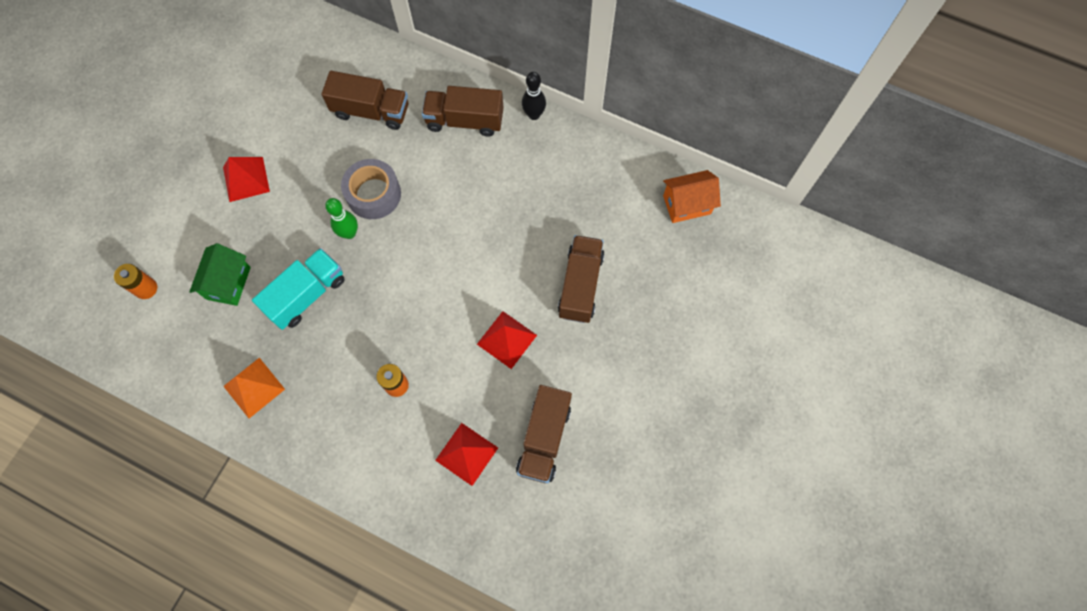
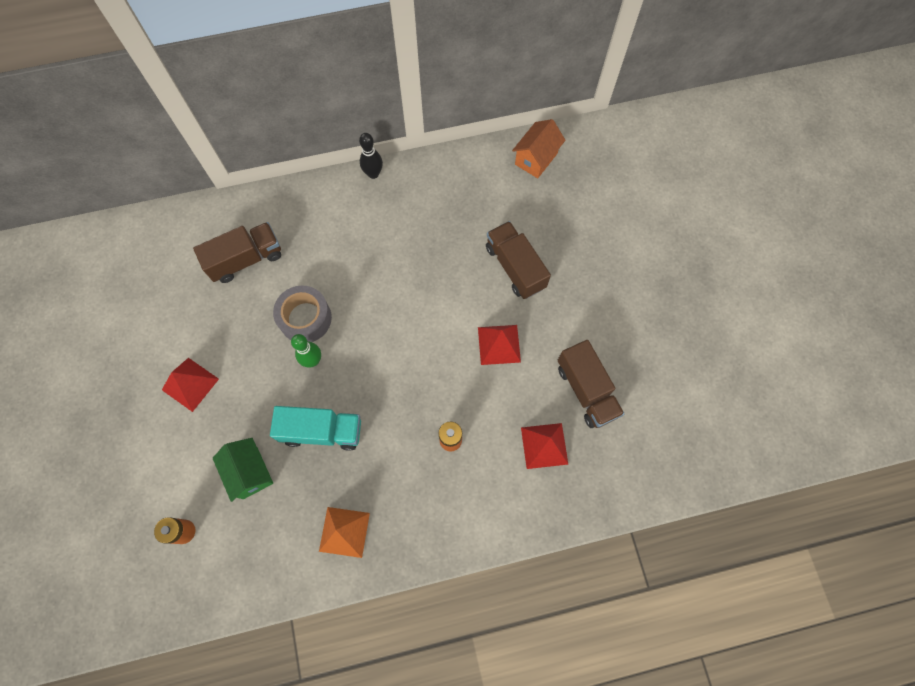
camera: 40 degrees left, 0 degrees up
turquoise truck [252,248,345,330] -> turquoise truck turned 90 degrees clockwise [270,406,361,451]
brown truck [422,86,504,137] -> none

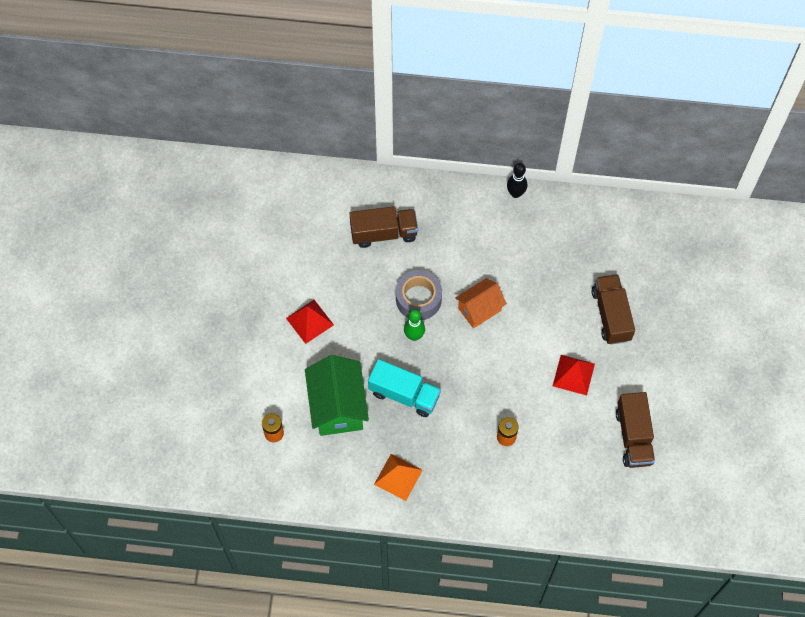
camera: 20 degrees right, 5 degrees down
green house [213,438,273,502] -> green house [305,355,369,436], size x1.57
orange house [512,119,565,178] -> orange house moved to [455,278,507,328]
red pyramid [521,423,569,469] -> none

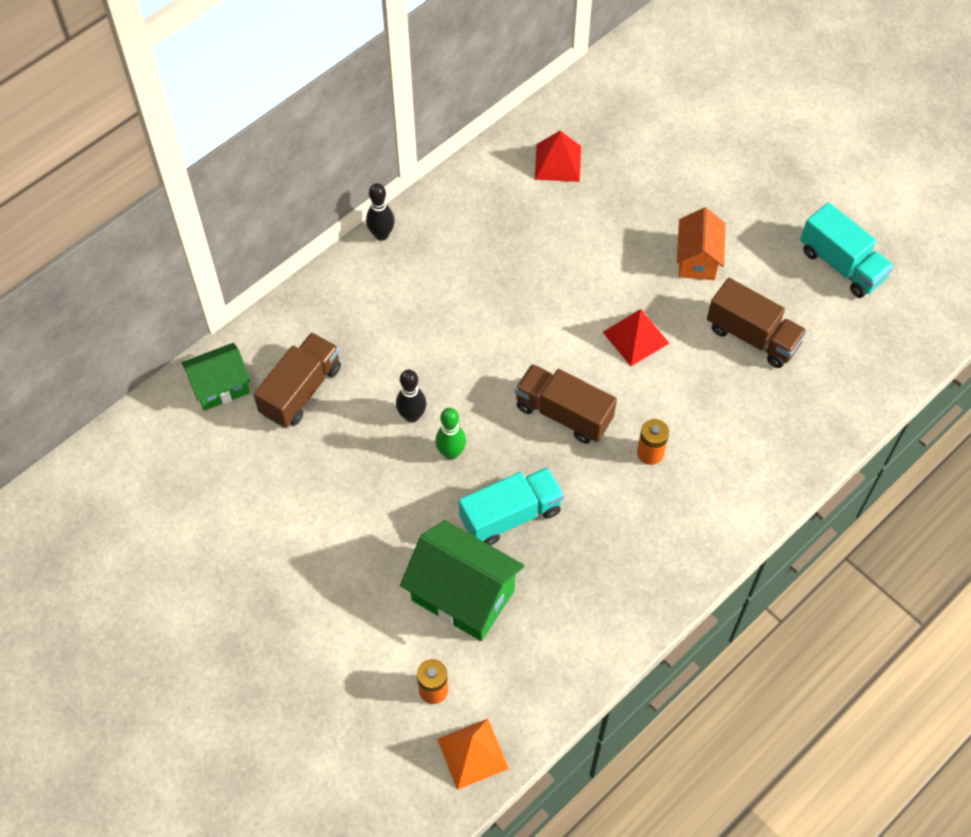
camera: 50 degrees left, 5 degrees down
red pyramid [286,300,334,344] -> red pyramid moved to [535,131,581,182]
orange pyramid [374,454,423,501] -> orange pyramid moved to [437,719,509,790]
grey tape [396,270,442,320] -> black bowling pin [396,370,427,423]
orange house [455,278,507,328] -> orange house moved to [677,207,726,280]
brown truck [591,274,635,345] -> brown truck moved to [515,364,617,444]
none -> green house [182,343,250,411]
none -> turquoise truck [800,202,894,298]

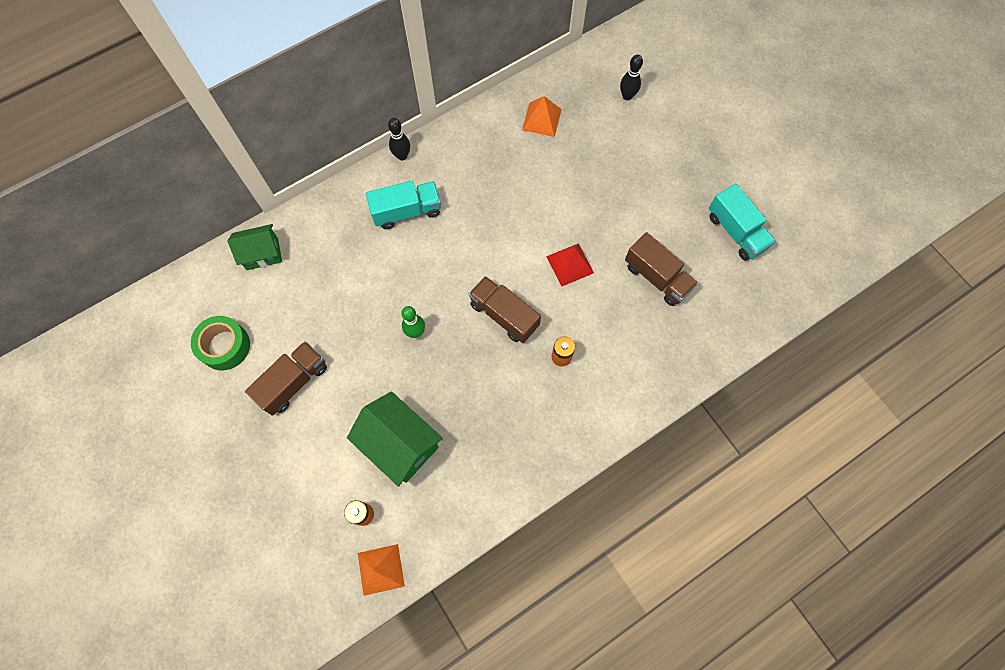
camera: 10 degrees right, 10 degrees up
brown truck [253,332,341,428] -> brown truck moved to [245,341,327,415]
black bowling pin [396,370,427,423] -> black bowling pin moved to [620,55,643,100]
turquoise truck [459,467,564,546] -> turquoise truck moved to [366,181,441,229]
red pyramid [535,131,581,182] -> orange pyramid [522,96,562,137]
orange house [677,207,726,280] -> none
none -> green tape [191,316,250,370]

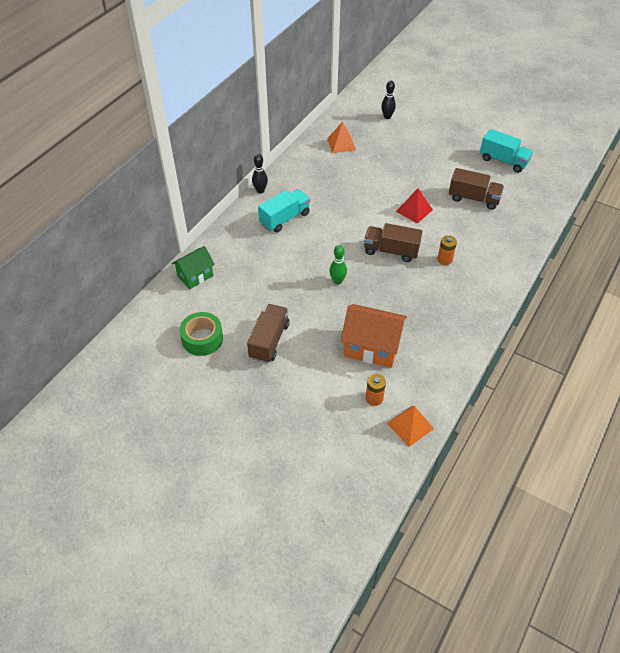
camera: 25 degrees left, 20 degrees down
green house [347,391,443,487] -> orange house [341,304,407,368]

